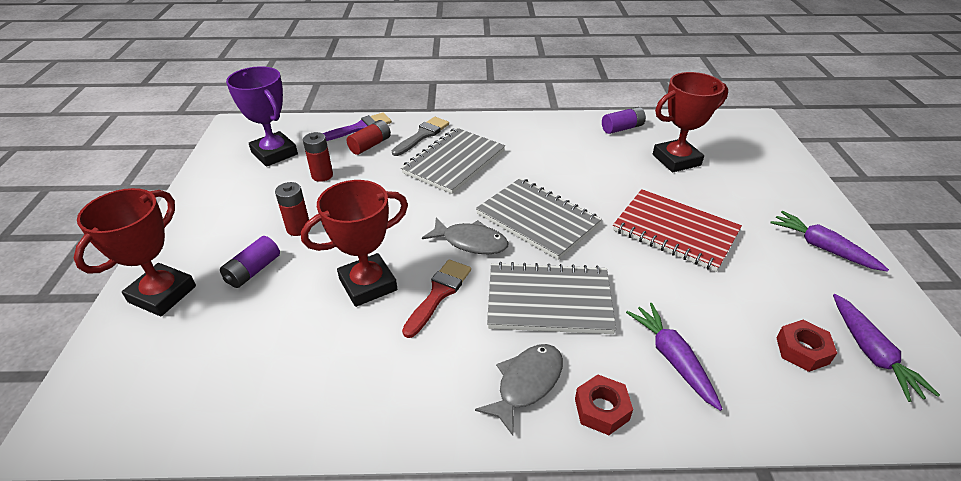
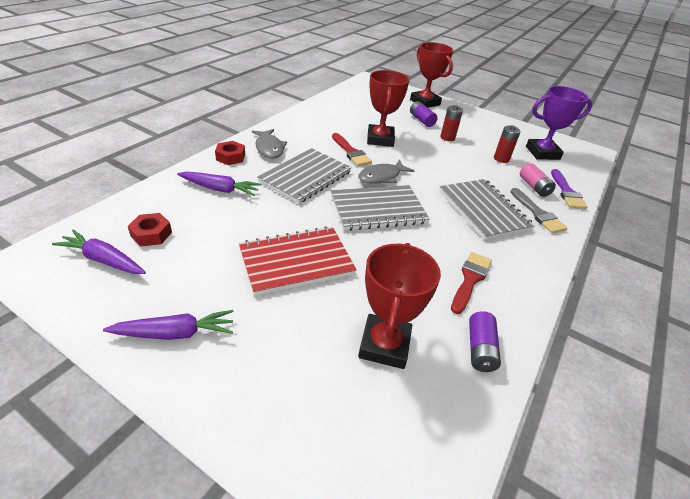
camera: 120 degrees right, 0 degrees up
red battery [347,120,391,155] -> pink battery [520,163,556,197]
none -> red brush [451,252,492,314]

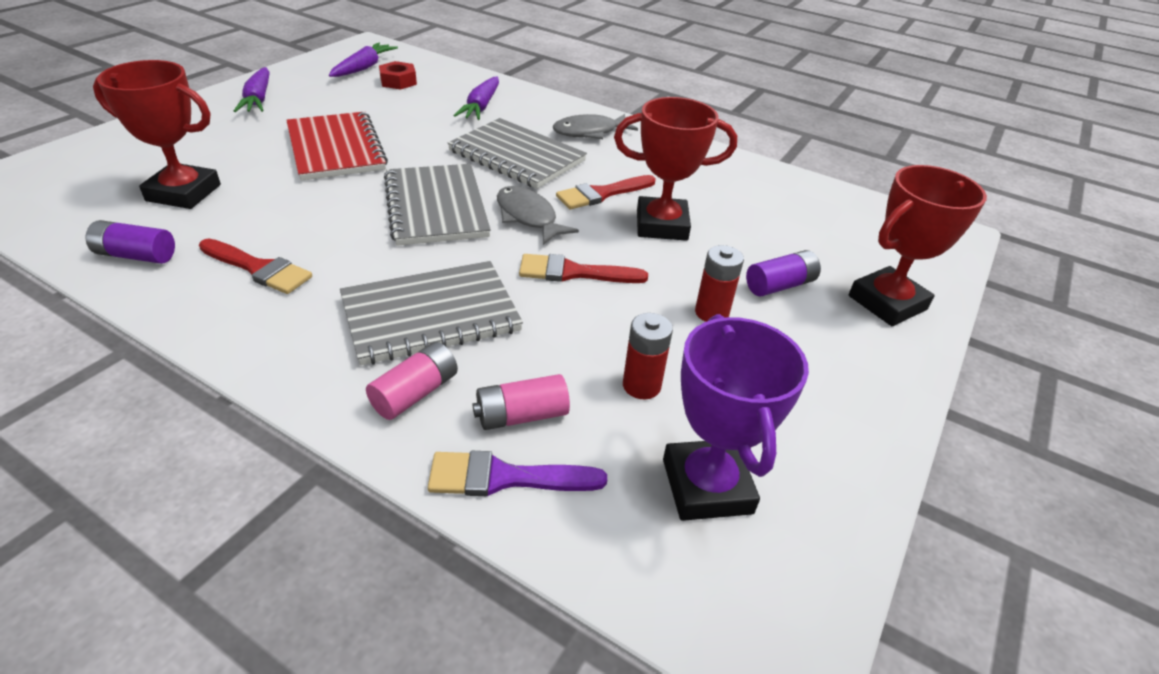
camera: 90 degrees right, 0 degrees up
red nut [215,141,245,165] -> none
grey brush [511,188,567,233] -> pink battery [366,342,458,420]
none -> red brush [519,254,648,283]

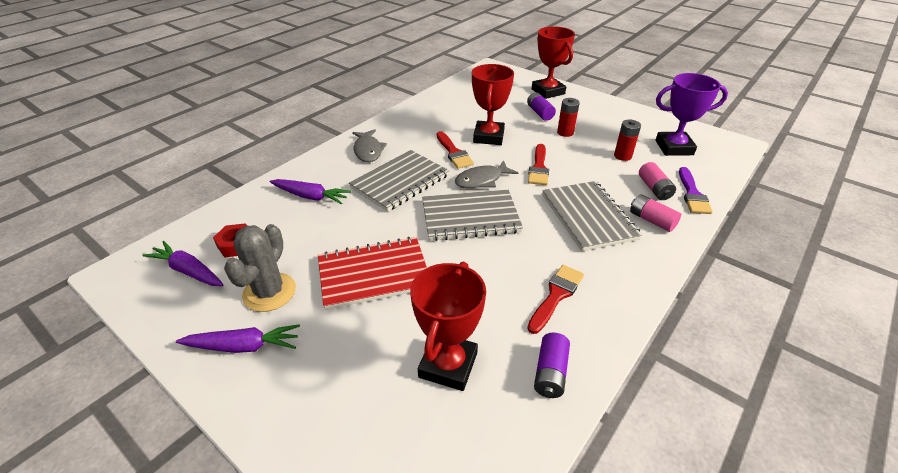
camera: 80 degrees left, 0 degrees up
none -> grey cactus [224,224,296,312]

